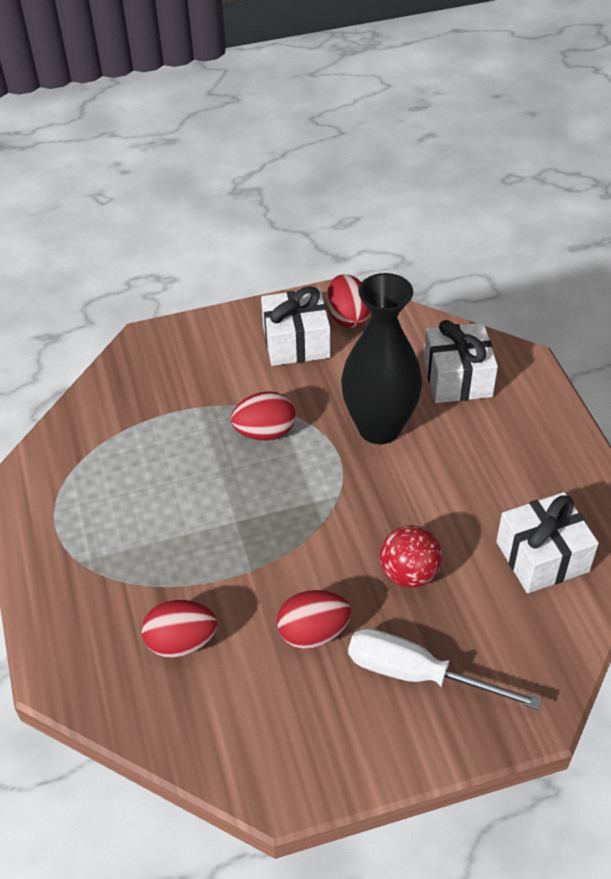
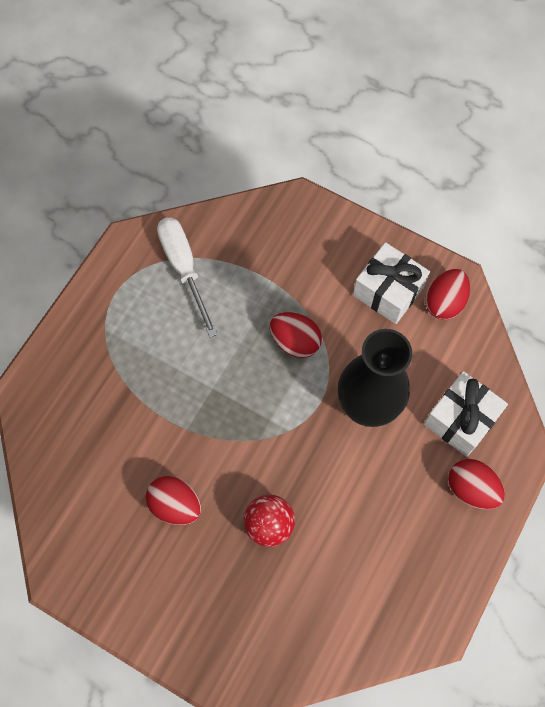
camera: 45 degrees right, 20 degrees up
red egg [142,600,217,658] -> red egg moved to [448,459,505,509]
white screwdriver [348,628,542,710] -> white screwdriver moved to [157,217,218,337]
white gift [496,492,599,593] -> none

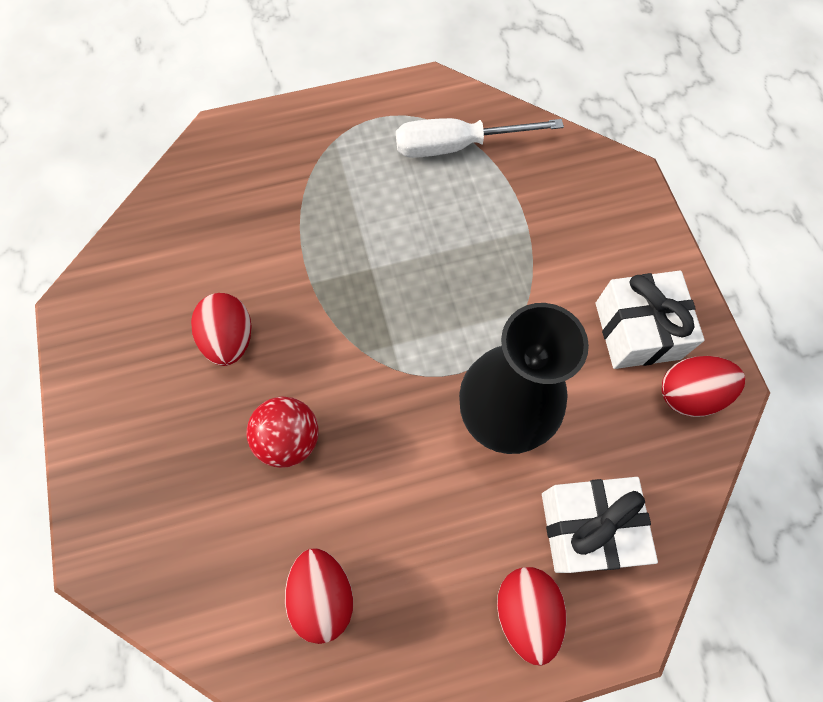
camera: 45 degrees right, 0 degrees up
white screwdriver [157,217,218,337] -> white screwdriver turned 120 degrees counterclockwise [396,118,564,158]
red egg [270,312,322,358] -> red egg moved to [285,548,353,644]

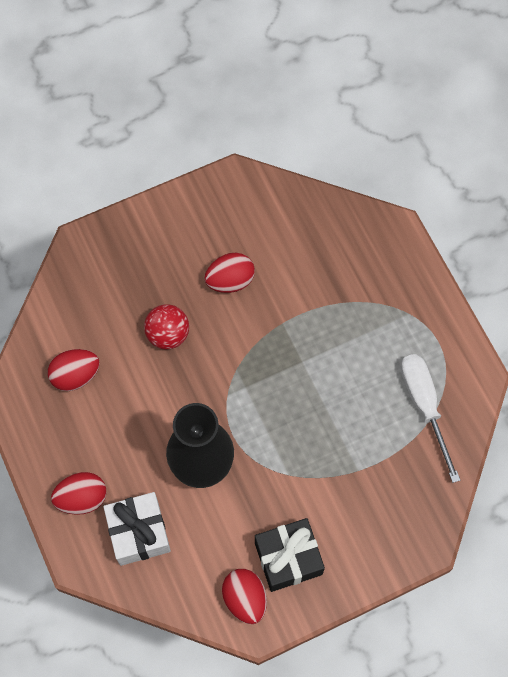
camera: 80 degrees right, 0 degrees up
white gift [596,271,704,369] -> black gift [255,518,325,592]

